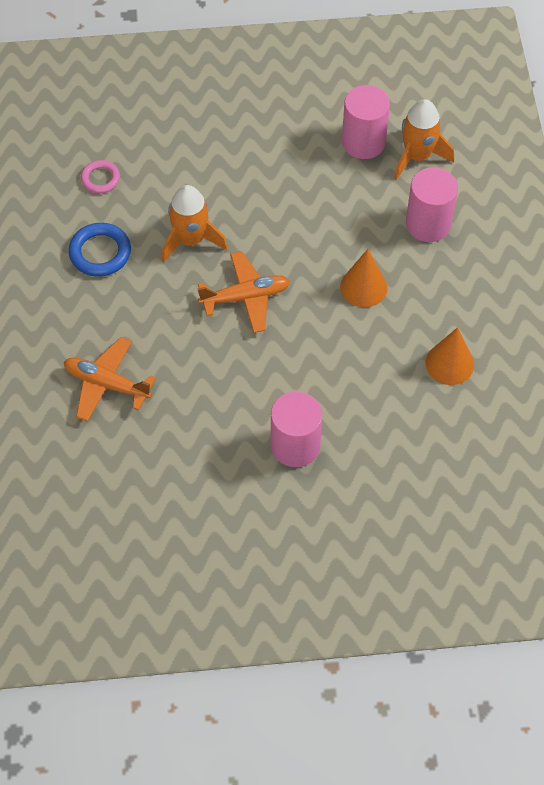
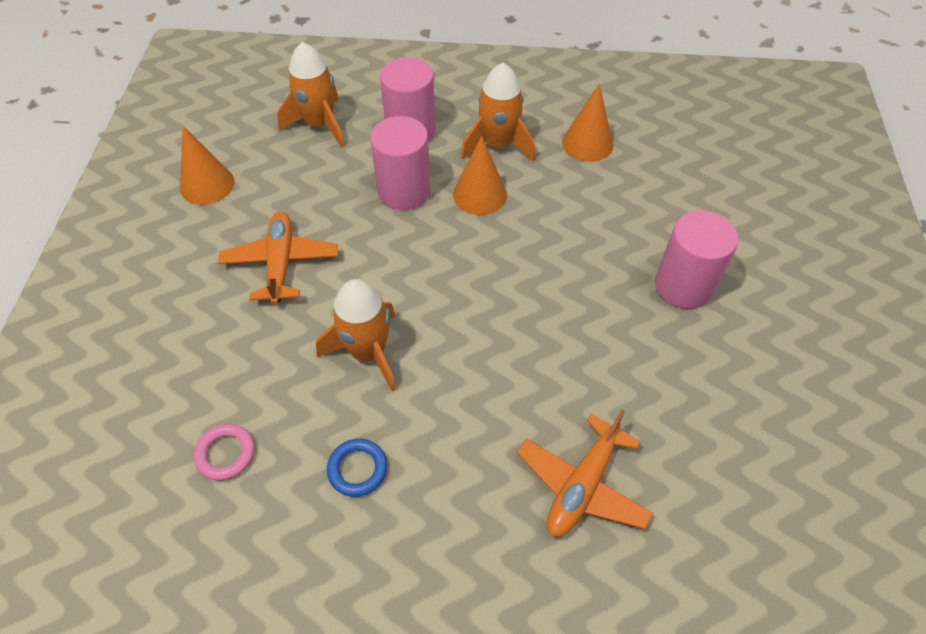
camera: 80 degrees left, 5 degrees down
blue ring [68,223,131,277] -> blue ring [327,439,387,497], size x0.65
orange plane [197,251,290,333] -> orange plane moved to [218,211,338,305]
pink cylinder [342,85,390,159] -> pink cylinder moved to [370,116,431,210]
none -> orange cone [180,126,234,205]
none -> orange rocket [461,63,536,162]

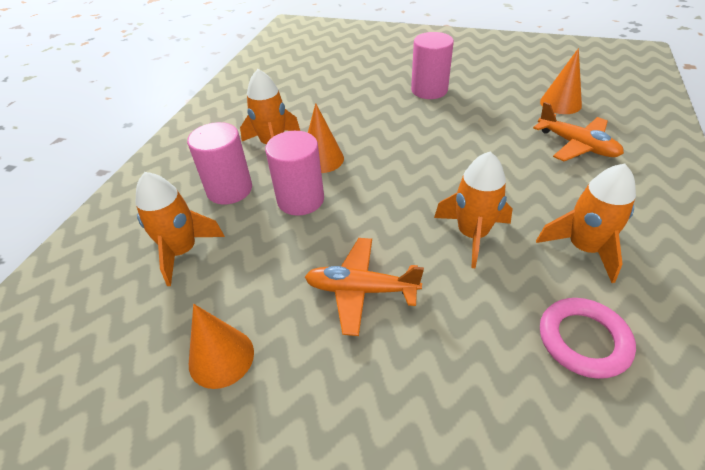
camera: 75 degrees left, 10 degrees down
pink ring [194,424,255,480] -> pink ring [540,298,636,379], size x1.54
blue ring [327,439,387,497] -> orange rocket [536,163,636,283]
orange cone [562,84,613,162] -> orange cone moved to [540,48,582,114]

